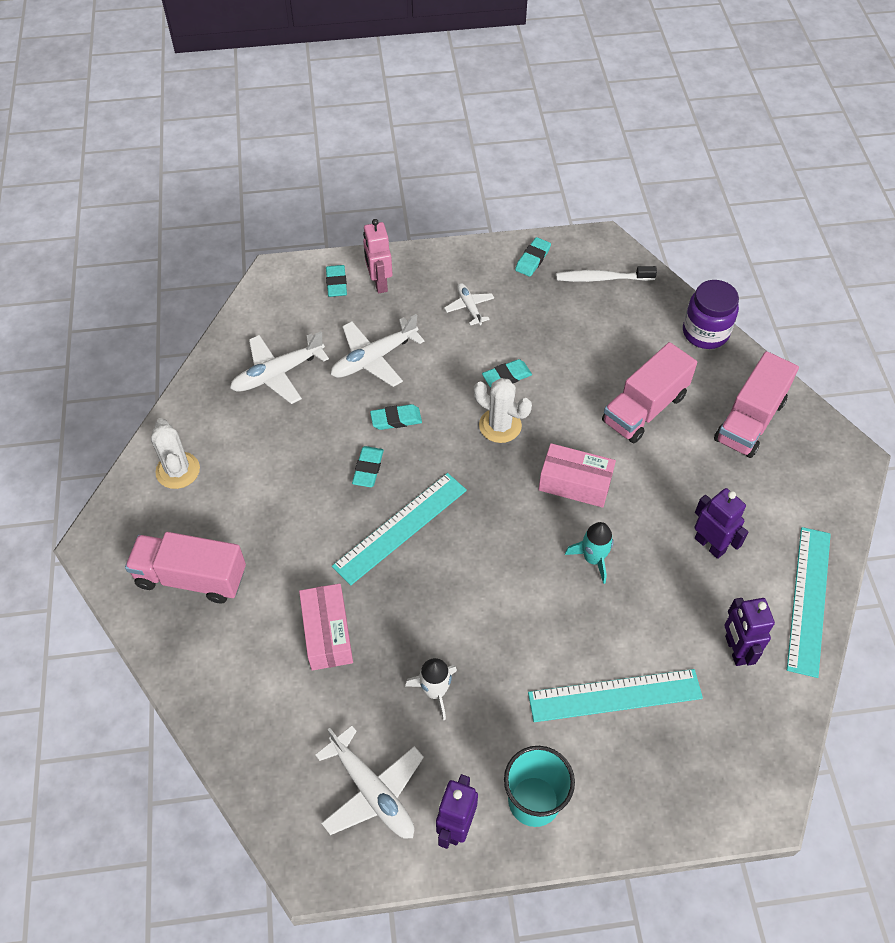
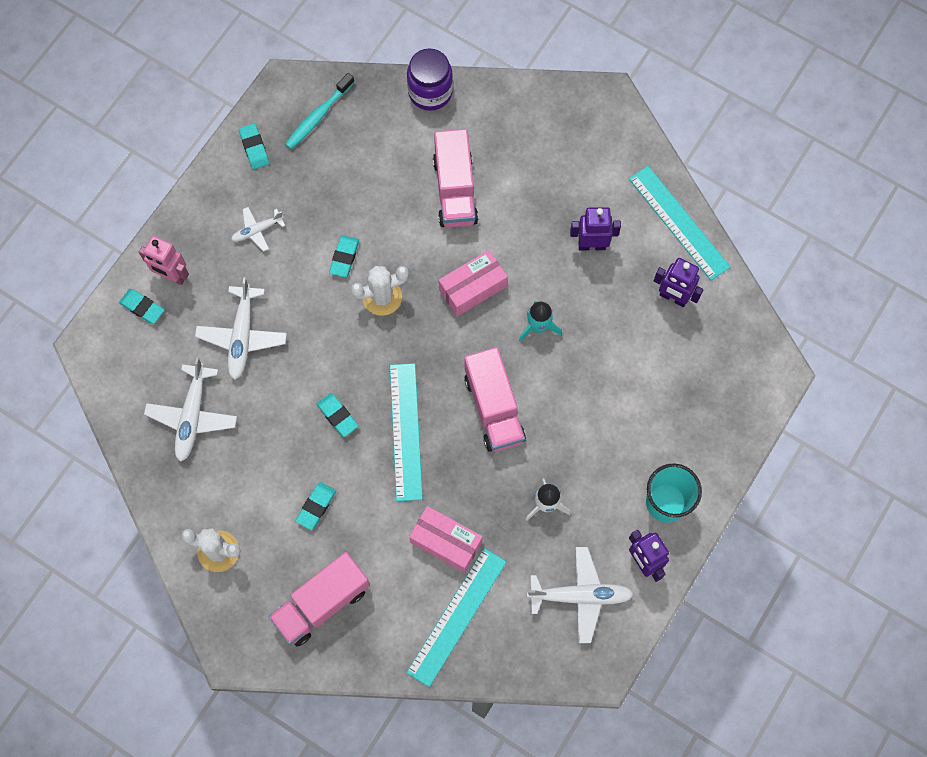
camera: 50 degrees left, 15 degrees up
turquoise eraser [370,404,422,430] -> turquoise eraser moved to [295,482,336,530]
white plane [444,283,494,326] -> white plane turned 45 degrees counterclockwise [231,207,285,252]
turquoise ruler [528,669,703,722] -> turquoise ruler moved to [406,548,507,687]
white toothbrush [556,266,657,282] -> turquoise toothbrush [285,73,355,149]
pink truck [714,351,799,458] -> pink truck moved to [464,347,526,452]

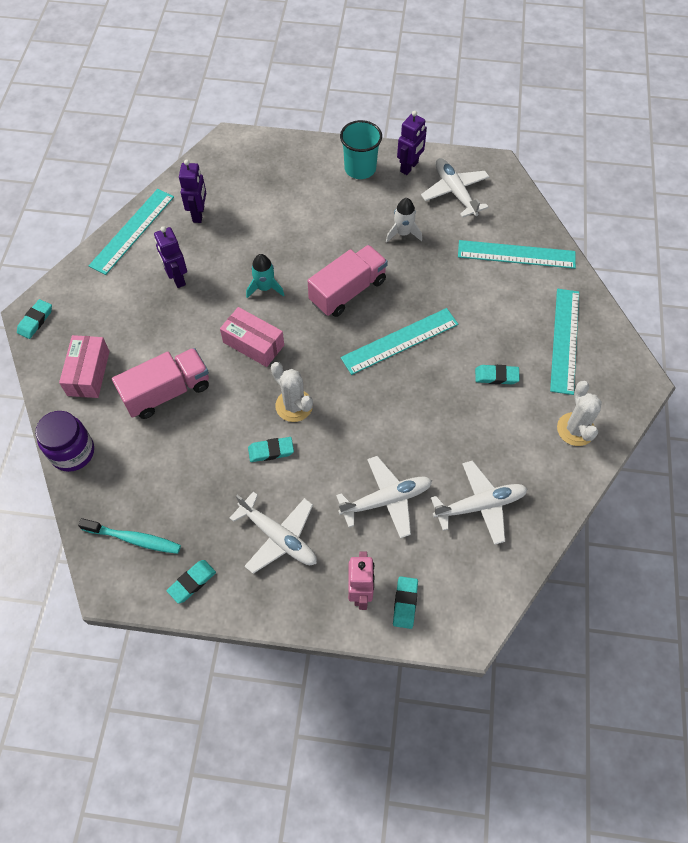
camera: 115 degrees left, 10 degrees down
white plane [231,207,285,252] -> white plane [229,491,317,574], size x1.74
pink truck [269,552,370,647] -> turquoise ruler [550,289,579,395]
turquoise eraser [317,393,358,437] -> turquoise eraser moved to [17,299,52,339]
pink box [409,506,482,573] -> pink box moved to [59,335,110,398]

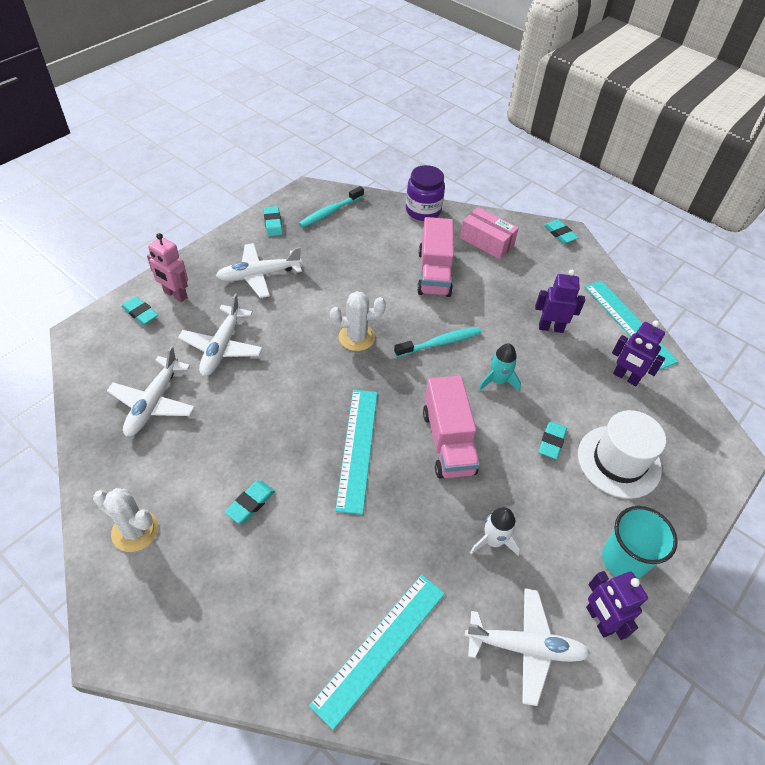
camera: 120 degrees right, 10 degrees down
pink box [220,307,284,367] -> turquoise toothbrush [394,327,481,357]
turquoise eraser [248,437,294,462] -> turquoise eraser moved to [538,421,567,459]
turquoise ruler [550,289,579,395] -> none
none -> white hat [578,410,666,499]

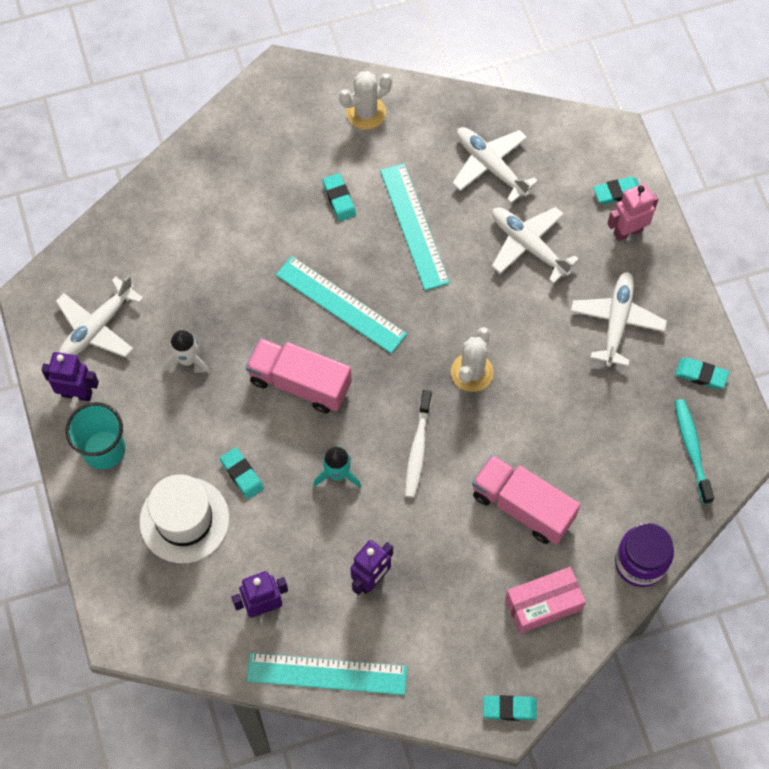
camera: 125 degrees right, 15 degrees up
turquoise ruler [309,575,445,730] -> turquoise ruler moved to [380,163,450,291]
turquoise toothbrush [394,327,481,357] -> white toothbrush [405,390,432,498]

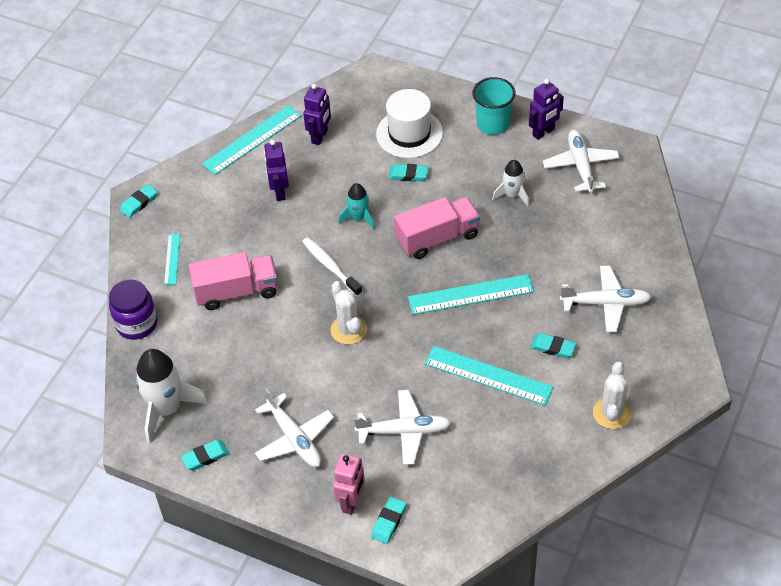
camera: 135 degrees right, 15 degrees down
white plane [452,127,538,203] -> white plane moved to [560,266,651,332]
pink box [505,567,586,634] -> turquoise ruler [164,234,180,285]
turquoise toothbrush [675,399,714,504] -> white rocket [135,349,209,443]

